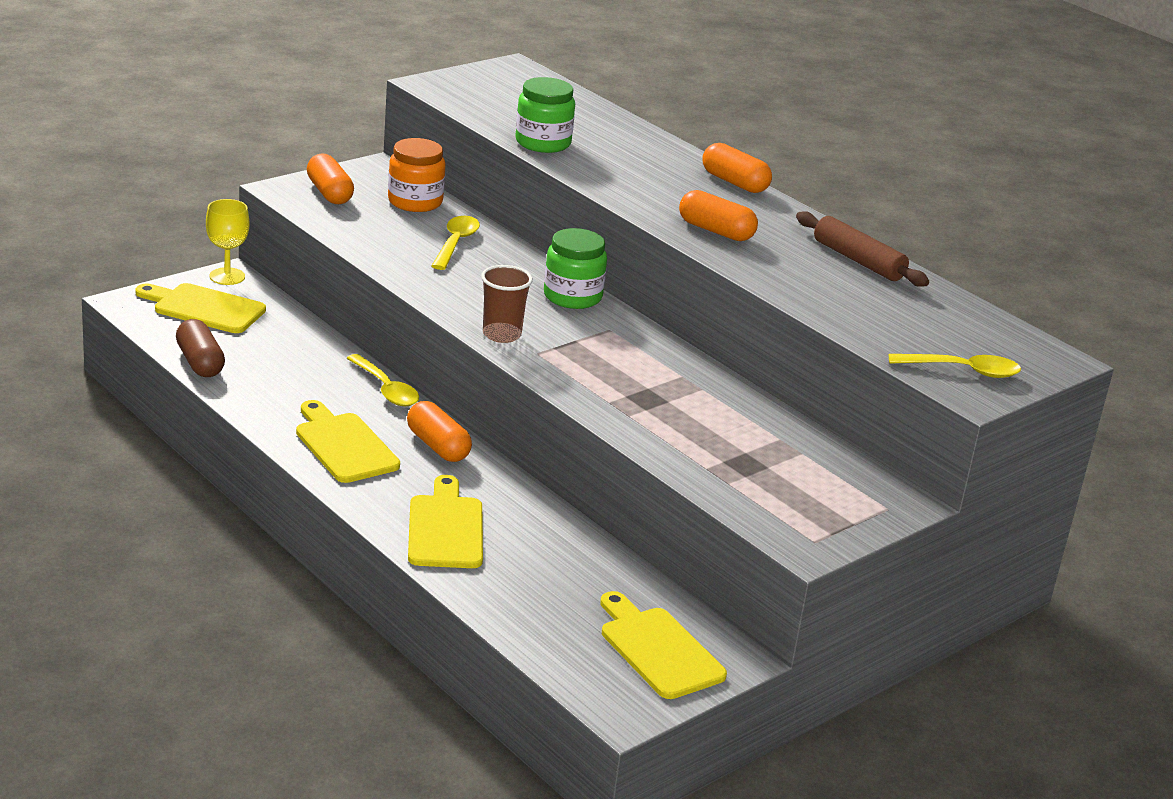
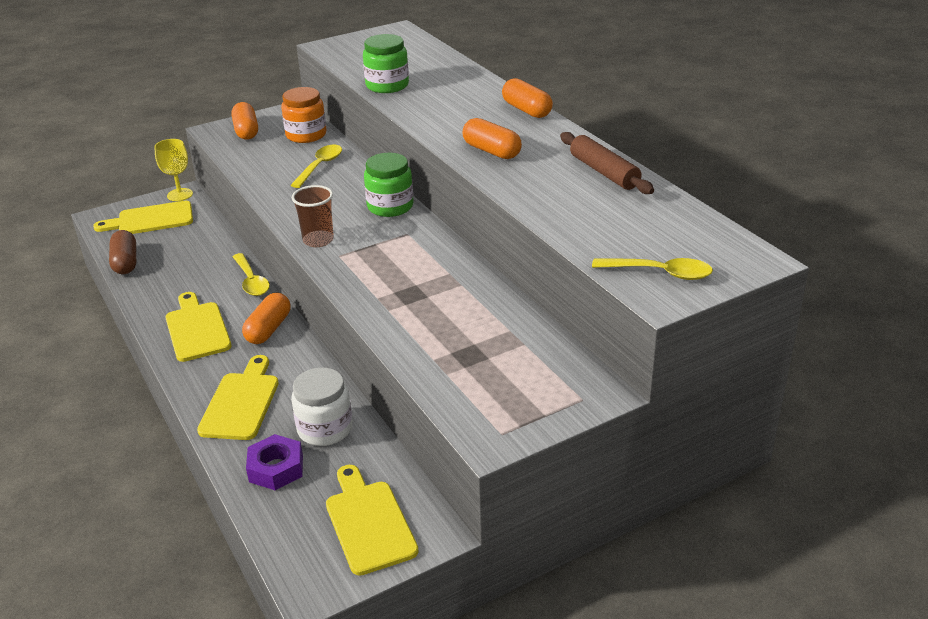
camera: 15 degrees right, 5 degrees up
yellow cutting board [135,283,266,333] -> yellow cutting board turned 45 degrees counterclockwise [93,201,193,234]
orange capsule [407,401,472,462] -> orange capsule turned 45 degrees clockwise [242,293,290,344]
none -> purple nut [246,434,303,490]
none -> white jar [291,368,353,446]

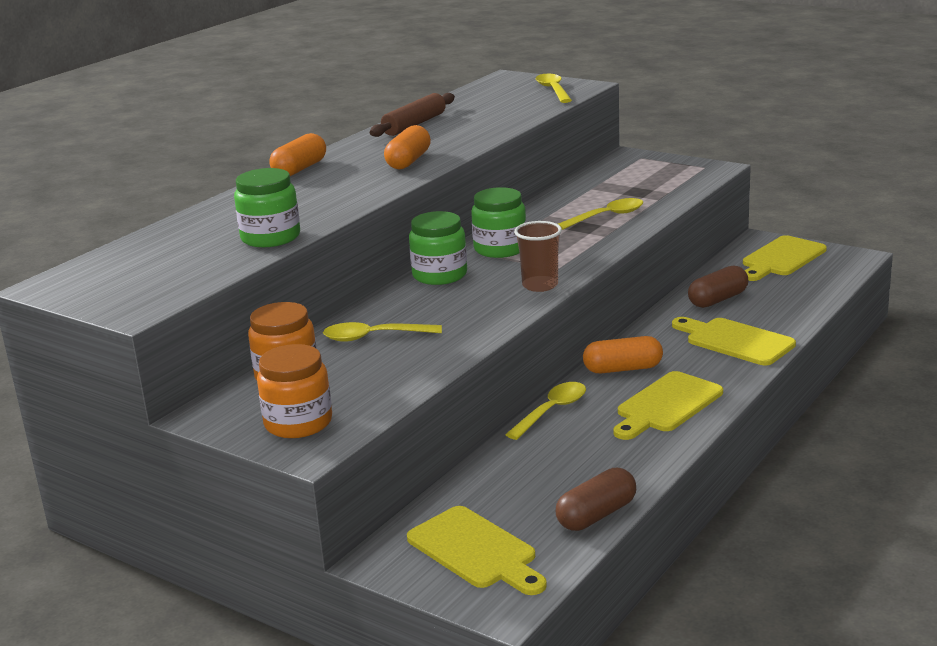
camera: 115 degrees left, 10 degrees down
yellow goblet [154,139,193,201] -> none
yellow cutting board [197,355,279,440] -> yellow cutting board turned 60 degrees clockwise [672,317,796,365]
orange capsule [231,102,258,139] -> orange jar [257,344,332,438]
purple nut [246,434,303,490] -> none
white jar [291,368,353,446] -> brown capsule [688,265,748,308]
none -> green jar [471,187,526,258]
none -> yellow spoon [558,198,643,230]

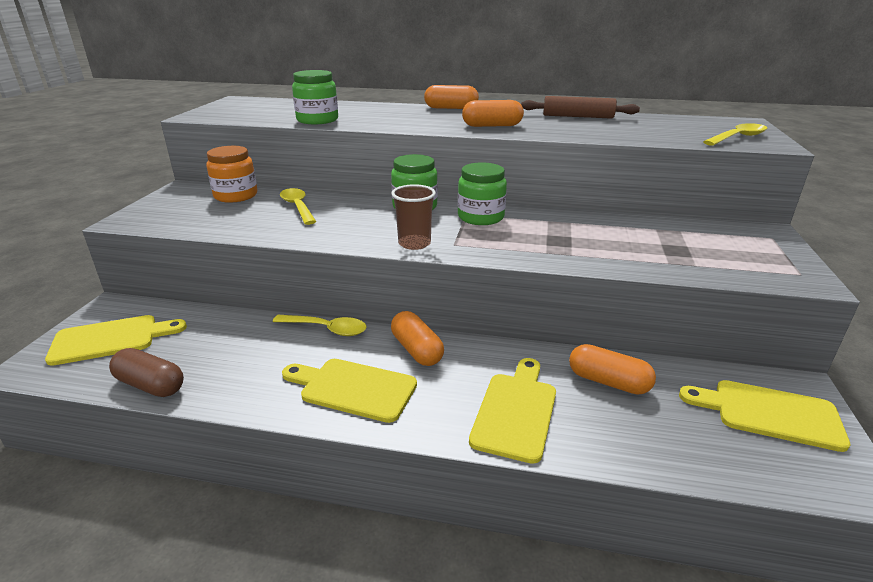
camera: 65 degrees right, 5 degrees up
orange jar [257,344,332,438] -> none
yellow cutting board [407,506,547,595] -> yellow cutting board turned 135 degrees counterclockwise [45,315,187,366]
yellow spoon [558,198,643,230] -> none
brown capsule [688,265,748,308] -> orange capsule [569,344,656,395]

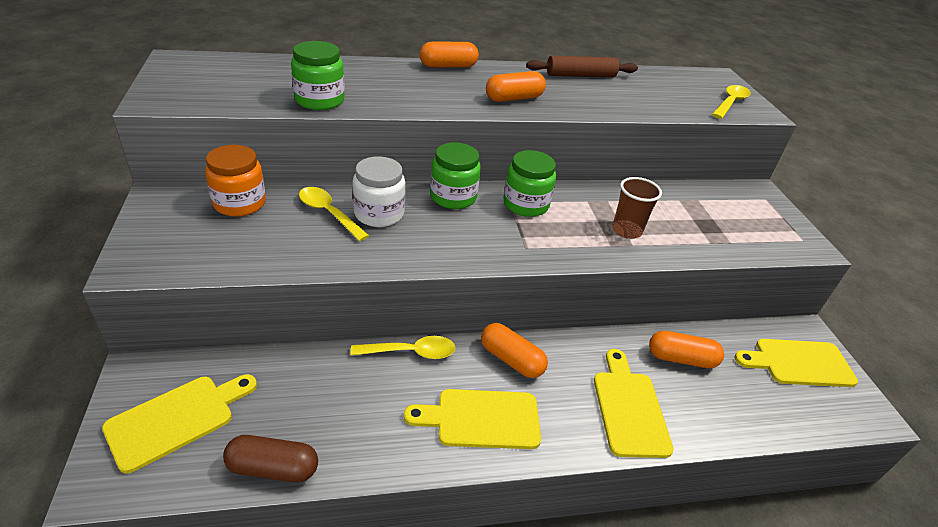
camera: 25 degrees left, 10 degrees up
brown cup [391,184,436,250] -> brown cup moved to [612,177,662,239]
none -> white jar [353,156,405,227]

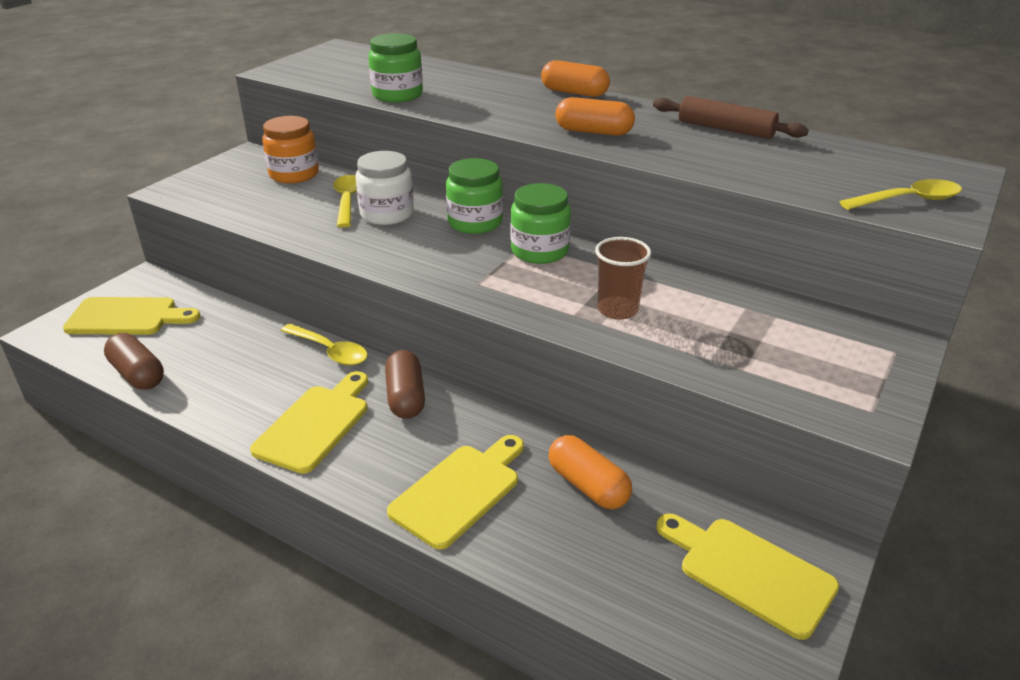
camera: 45 degrees right, 5 degrees down
yellow cutting board [404,389,541,449] -> yellow cutting board turned 75 degrees clockwise [250,371,368,474]
orange capsule [481,323,548,378] -> brown capsule [385,350,425,419]

